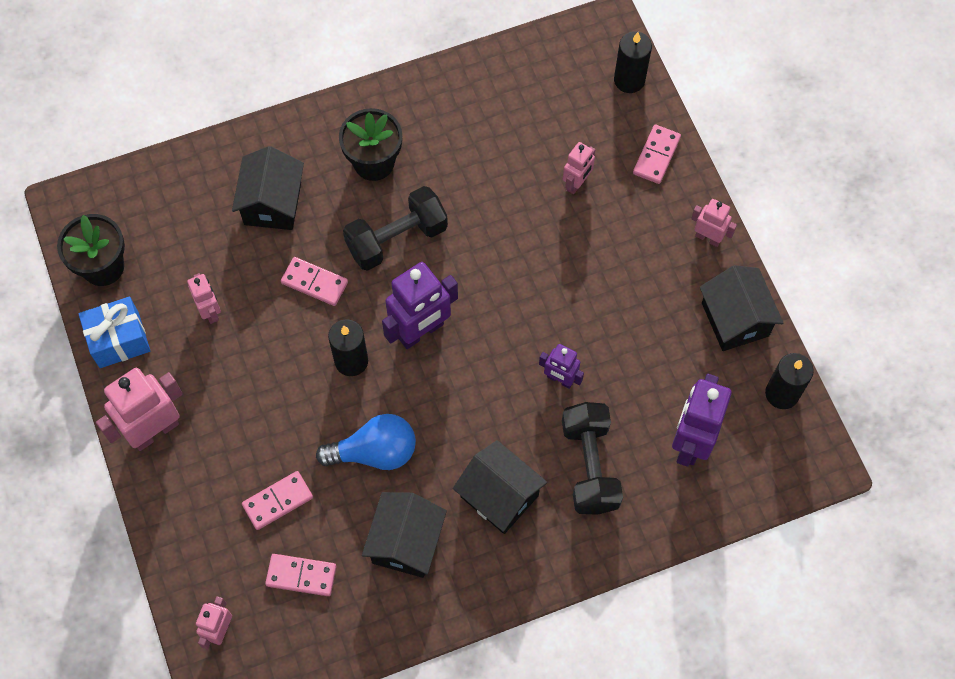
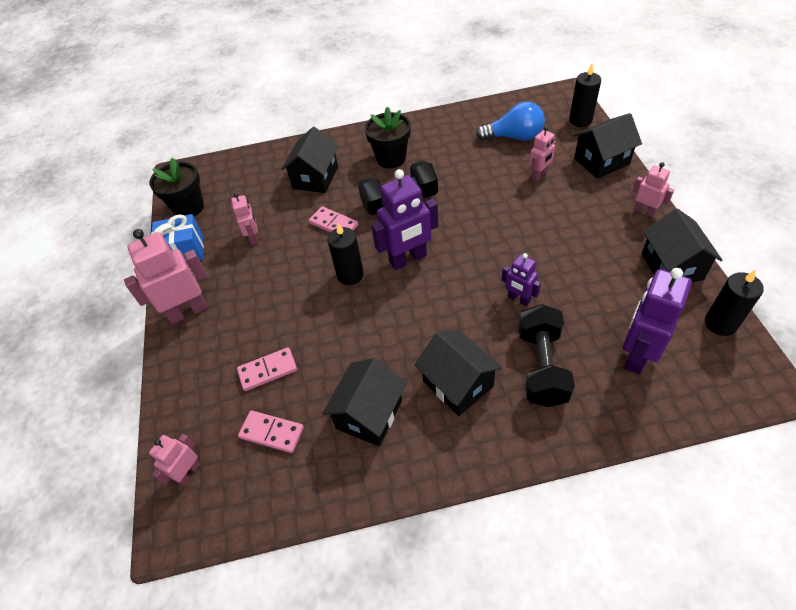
camera: 15 degrees right, 15 degrees down
blue light bulb [316,414,416,470] -> blue light bulb moved to [476,101,545,141]
pink domino [633,125,681,184] -> black house [573,113,642,179]

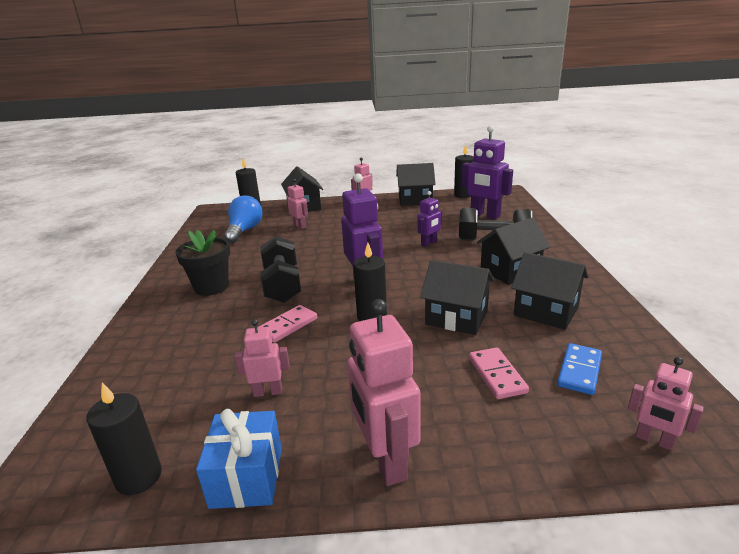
camera: 85 degrees left, 25 degrees down
black flower pot [149,158,204,216] -> black candle [86,383,162,495]
pink domino [238,410,304,453] -> blue domino [557,343,602,395]
black house [281,127,339,193] -> black house moved to [420,260,494,335]

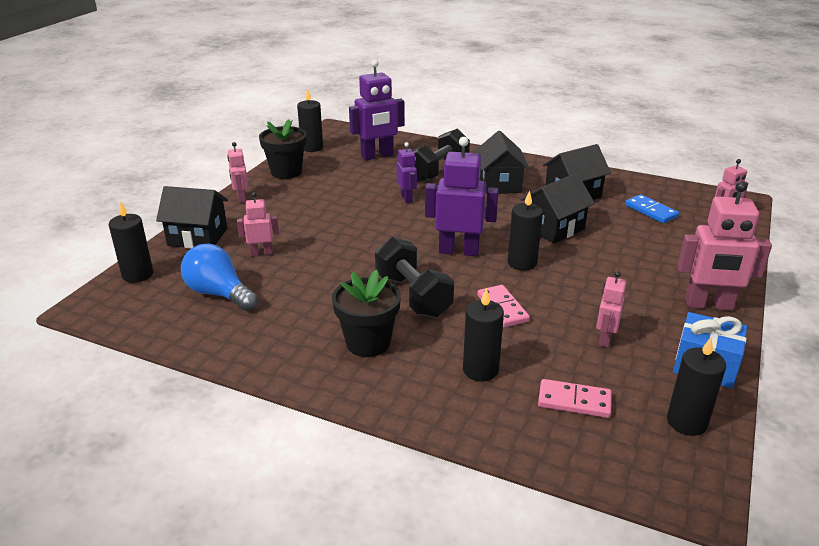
camera: 65 degrees left, 5 degrees up
black dumbbell [261,236,301,303] -> black dumbbell turned 45 degrees clockwise [375,237,454,318]
black house [396,163,435,206] -> black flower pot [259,120,306,179]
pink domino [469,347,529,399] -> pink domino moved to [538,379,612,418]
none -> black candle [463,288,504,381]

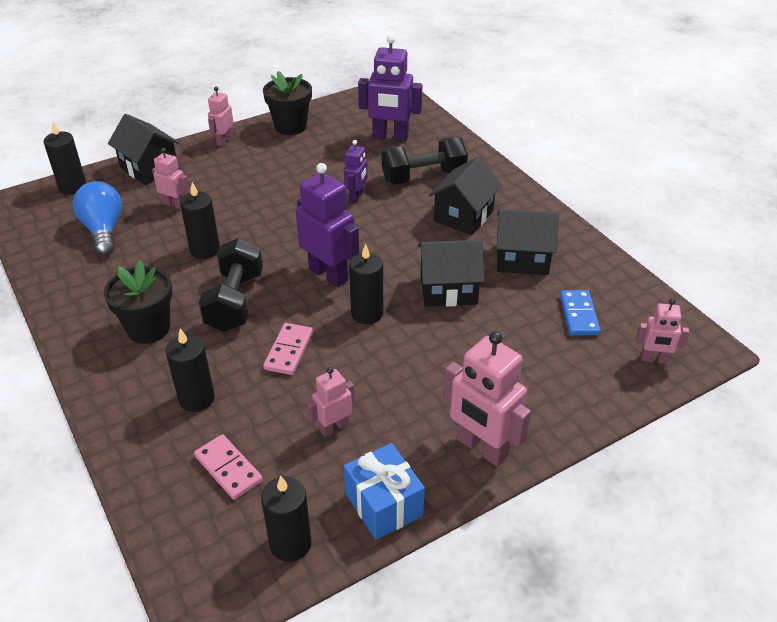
camera: 35 degrees right, 10 degrees up
black candle [297,88,323,152] -> black candle moved to [180,182,220,259]

